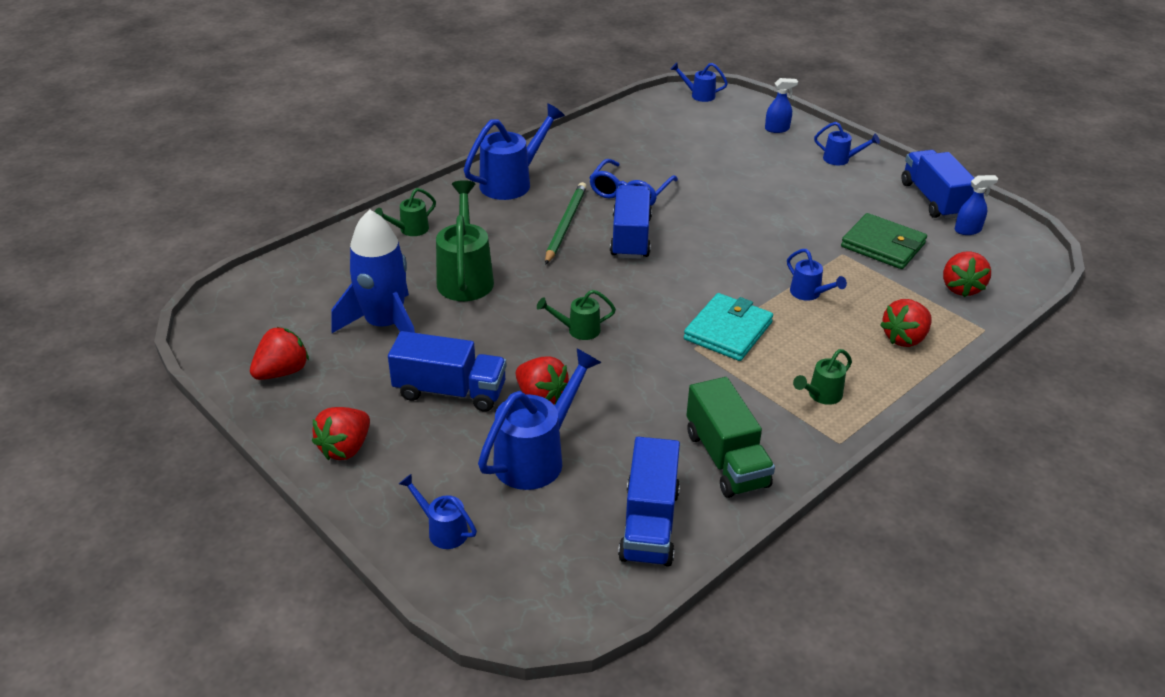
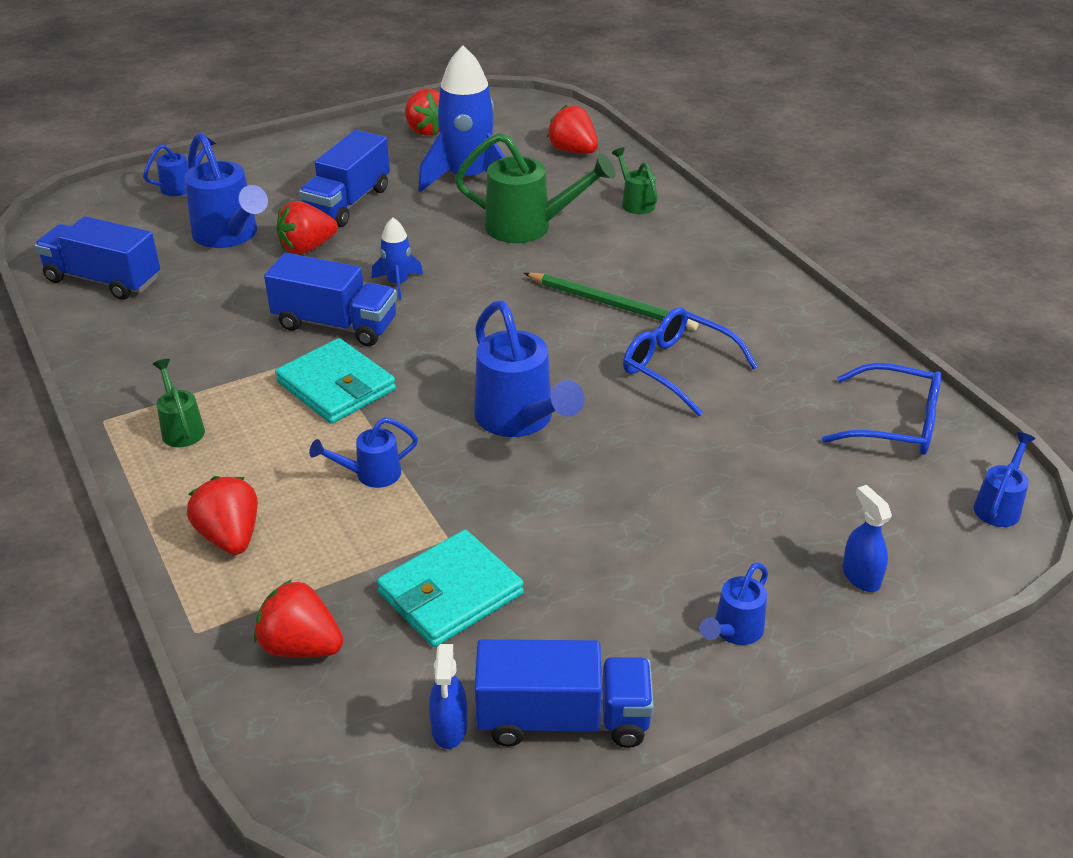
camera: 105 degrees right, 0 degrees up
red strawberry [312,407,370,460] -> red strawberry moved to [547,105,598,154]
blue watering can [464,103,565,200] -> blue watering can moved to [474,301,585,437]
green watering can [537,290,616,340] -> blue rocket [372,217,423,300]
blue truck [610,185,652,259] -> blue truck moved to [264,253,397,346]
green truck [687,377,775,498] -> none
blue spray bottle [765,78,798,133] -> blue spray bottle turned 150 degrees clockwise [842,485,892,592]
green wallet [841,213,927,269] -> turquoise wallet [377,530,524,647]
none -> blue glasses [822,363,941,455]

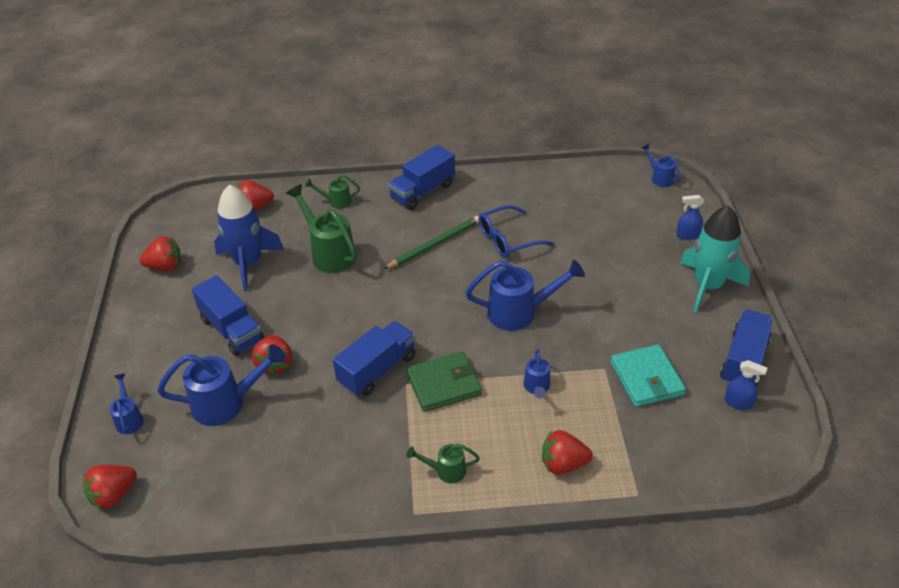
camera: 65 degrees left, 5 degrees up
blue truck [34,216,160,300] -> blue truck moved to [388,145,455,210]
red strawberry [254,579,343,658] -> red strawberry moved to [83,465,137,510]
turquoise wallet [275,338,396,424] -> green wallet [406,351,482,412]
blue rocket [372,217,423,300] -> none
green watering can [455,133,616,243] -> green watering can turned 75 degrees counterclockwise [286,184,357,273]
blue watering can [700,562,768,645] -> turquoise rocket [680,205,750,313]
blue glasses [822,363,941,455] -> none

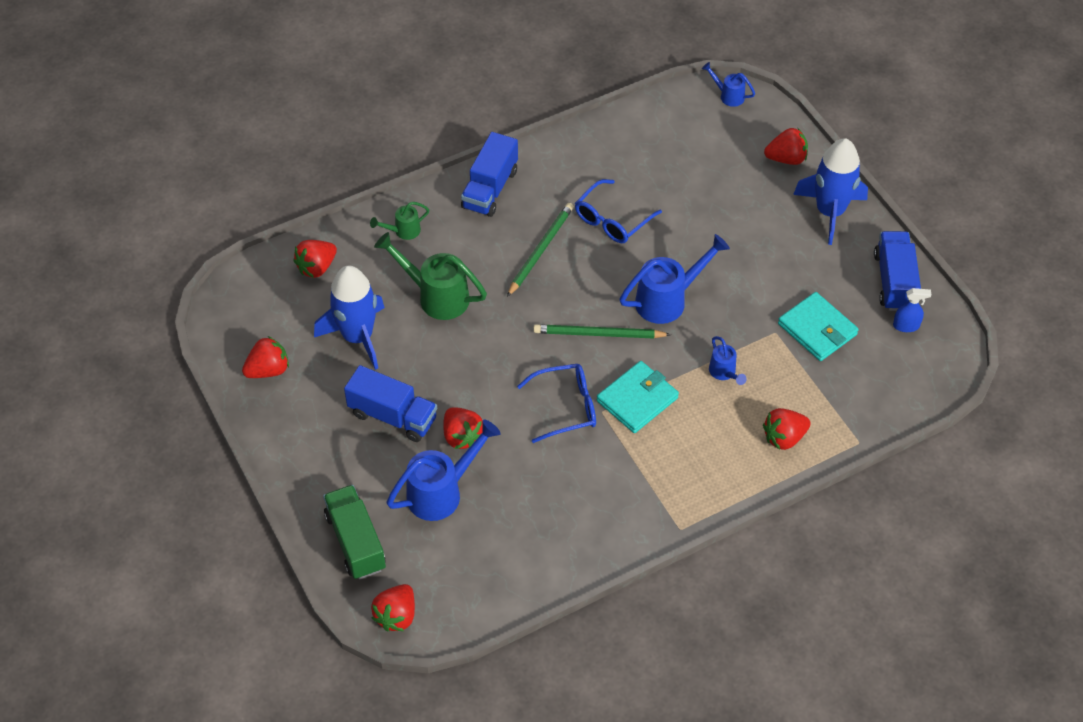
camera: 25 degrees left, 10 degrees up
blue watering can [110,373,144,434] -> green truck [323,485,386,580]
blue truck [333,321,416,396] -> blue glasses [517,364,596,443]
green wallet [406,351,482,412] -> turquoise wallet [597,361,679,433]
green watering can [407,444,480,483] -> none
blue spray bottle [676,195,704,240] -> red strawberry [764,128,808,165]
turquoise rocket [680,205,750,313] -> blue rocket [793,138,868,245]
none -> green pencil [534,324,671,339]

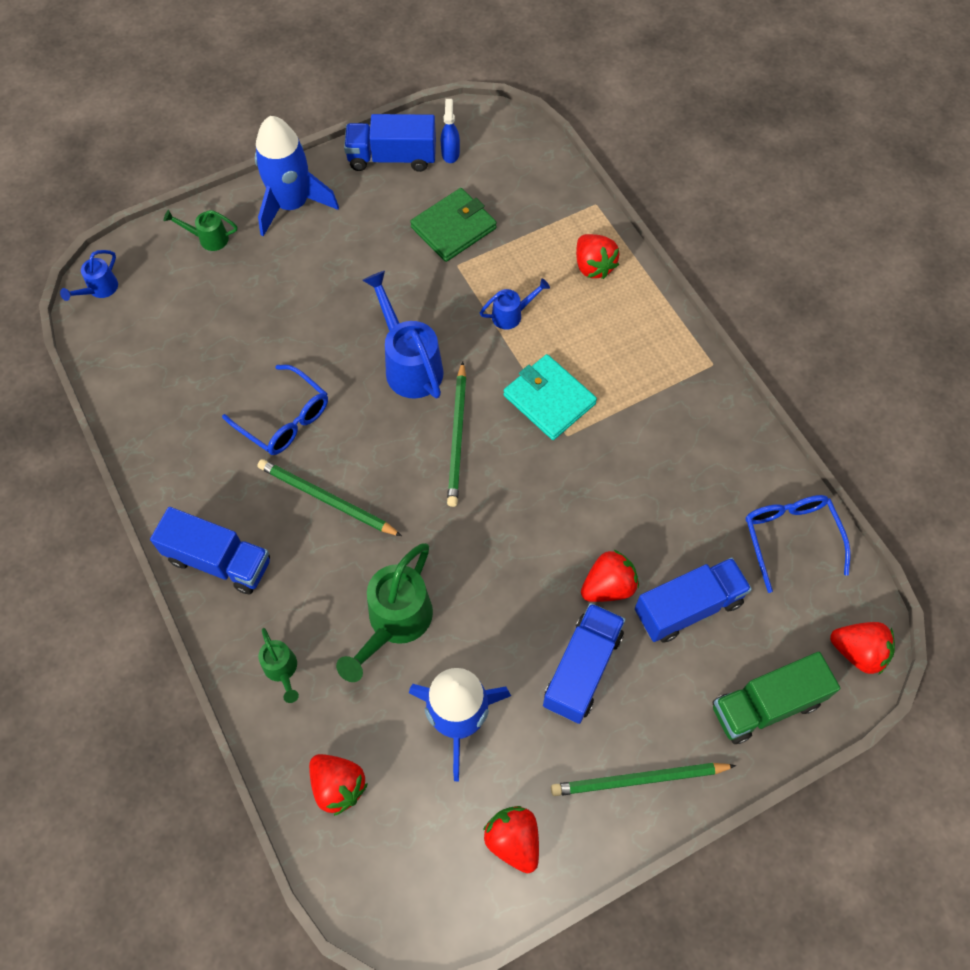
camera: 90 degrees left, 10 degrees up
blue watering can [387,419,501,521] -> blue truck [635,558,752,643]
blue glasses [517,364,596,443] -> blue glasses moved to [746,495,851,593]
red strawberry [764,128,808,165] -> green watering can [164,210,237,251]
turquoise wallet [778,292,859,361] -> green wallet [410,188,497,262]
none -> green pencil [551,763,736,796]

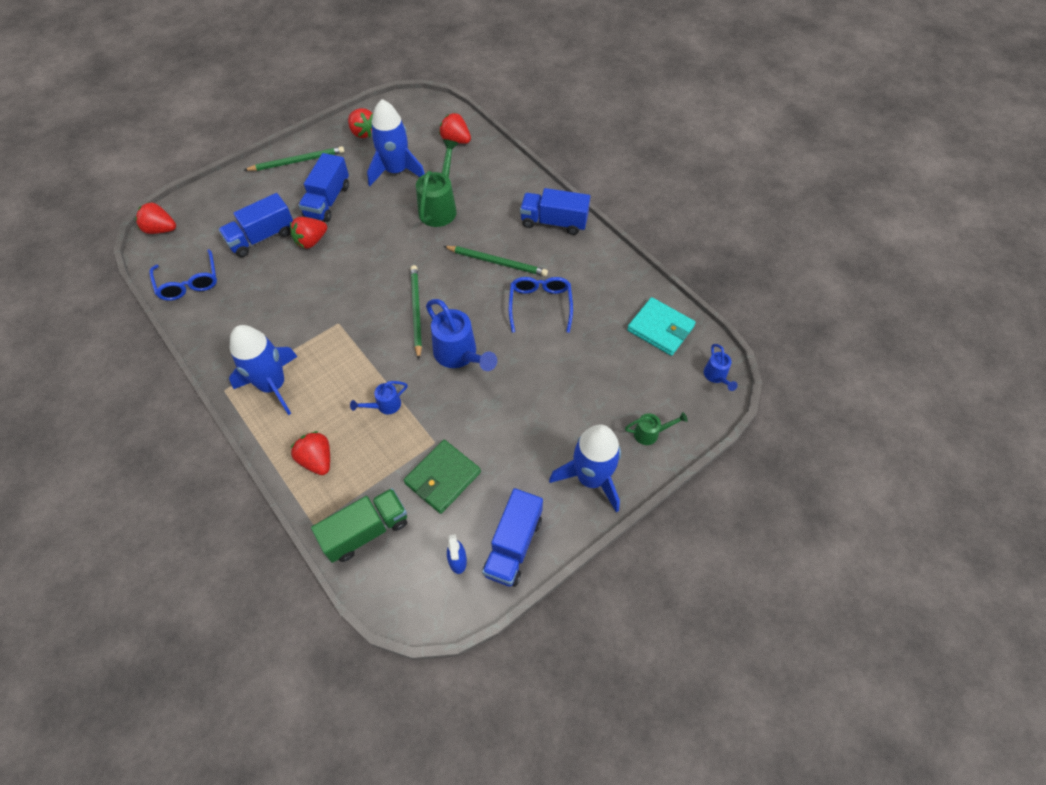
camera: 170 degrees right, 5 degrees down
blue watering can [60,250,118,301] -> blue watering can turned 150 degrees clockwise [704,344,738,391]
blue glasses [222,365,328,455] -> blue glasses turned 60 degrees clockwise [509,277,573,333]
green watering can [258,628,299,703] -> none
blue truck [344,114,436,172] -> blue truck turned 120 degrees clockwise [482,488,543,587]
turquoise wallet [504,354,597,440] -> turquoise wallet moved to [627,297,696,356]
green truck [713,652,840,744] -> green truck moved to [311,488,407,563]
none -> blue rocket [229,325,298,415]

